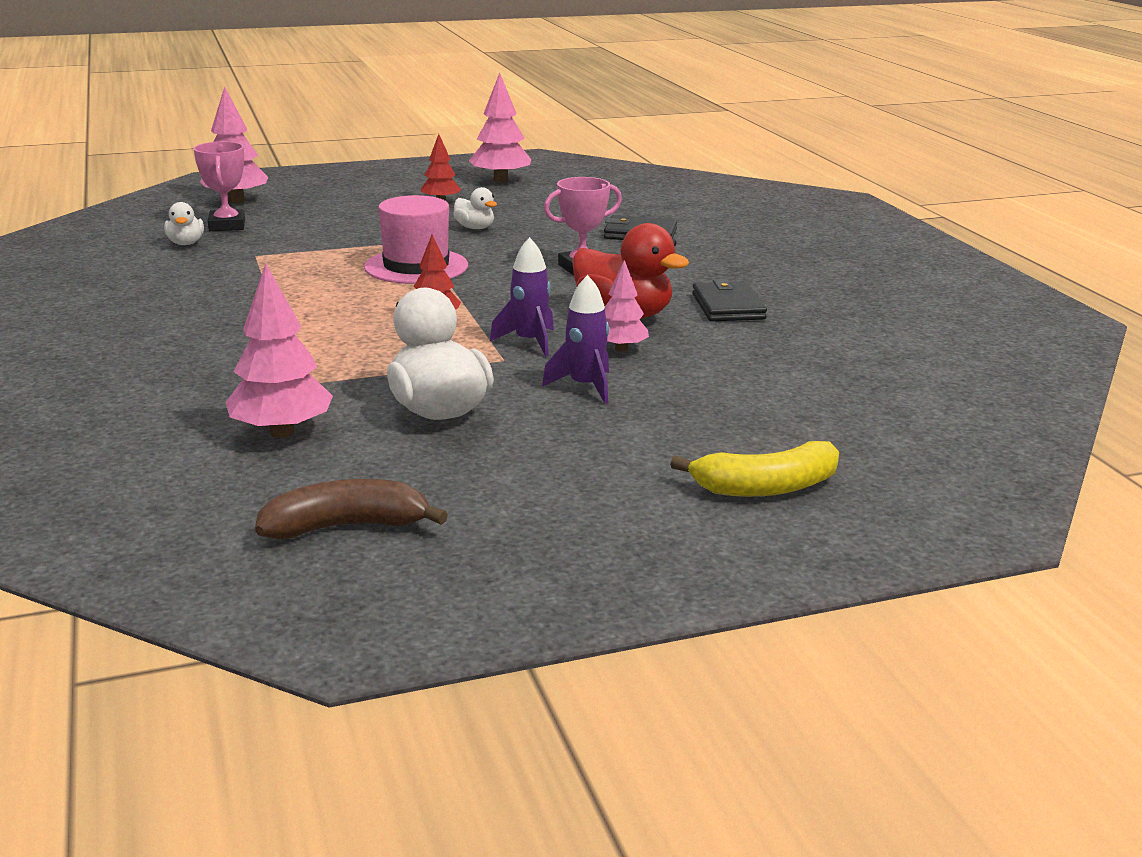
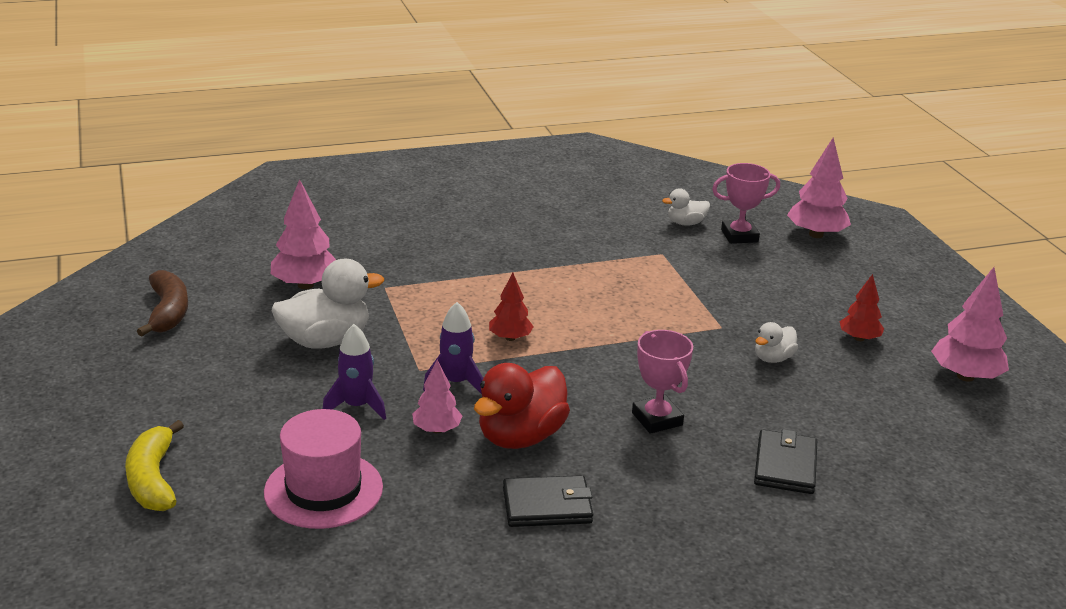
camera: 90 degrees right, 5 degrees up
pink hat [364,195,468,284] -> pink hat moved to [264,409,383,529]

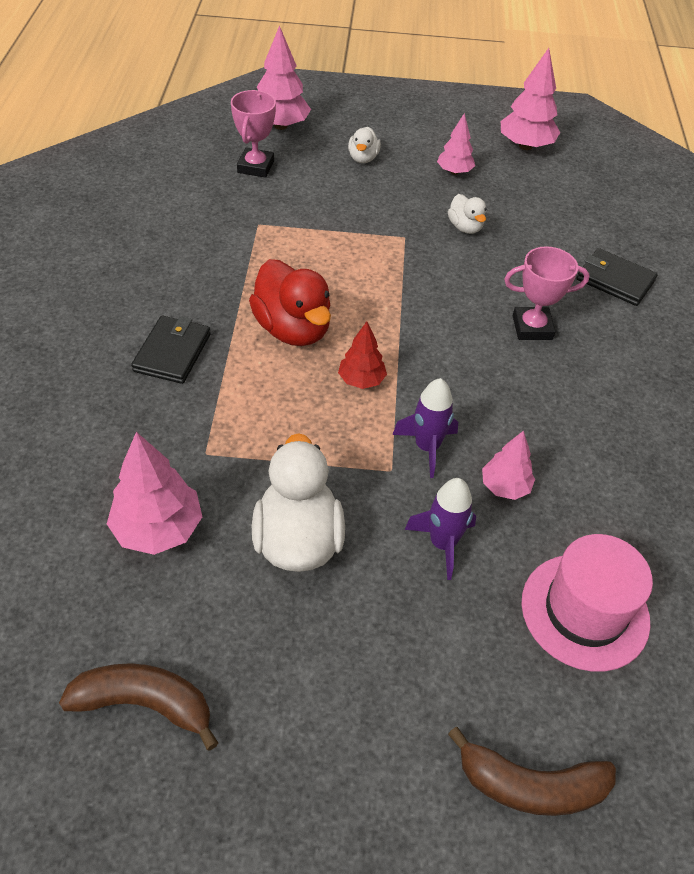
camera: 70 degrees left, 20 degrees up
yellow banana [125,420,184,511] -> brown banana [448,727,616,816]
red duck [474,363,570,449] -> red duck moved to [249,259,331,346]
black wallet [503,475,593,527] -> black wallet moved to [131,316,211,384]
white duck [662,188,710,225] -> white duck moved to [348,127,381,163]
red tree [840,274,884,341] -> pink tree [437,113,475,175]

